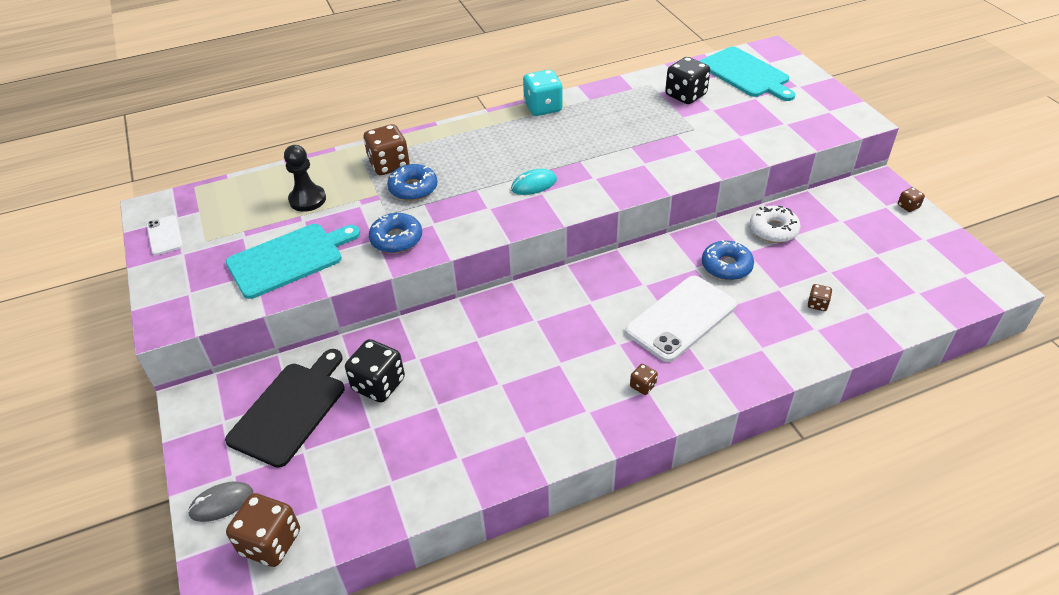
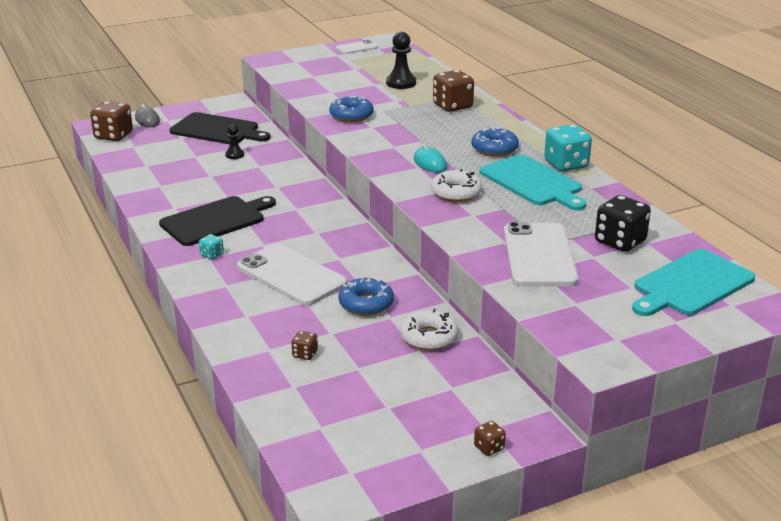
camera: 85 degrees right, 15 degrees down
turquoise cutting board [226,224,360,299] -> turquoise cutting board moved to [480,154,586,210]
black dice [345,339,405,403] -> black pawn [225,124,244,159]
blue donut [387,164,438,201] -> blue donut moved to [471,127,519,156]
brown dice [630,364,658,395] -> turquoise dice [199,234,224,260]
none -> black cutting board [159,196,276,246]
none -> white donut [431,169,482,202]
none -> white phone [504,222,578,287]

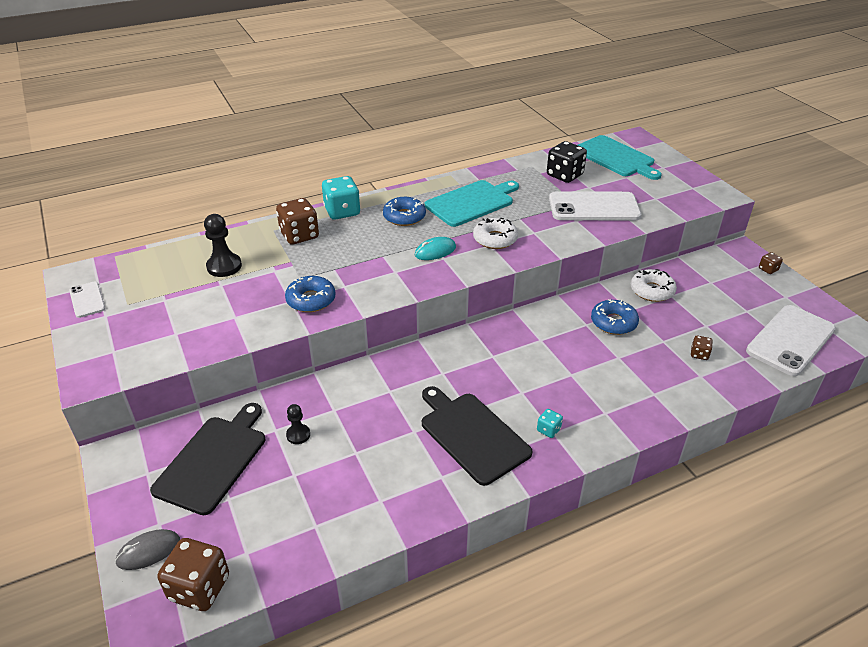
camera: 90 degrees left, 10 degrees up
white phone [237,244,347,306] -> white phone moved to [746,305,836,376]
turquoise dice [544,124,592,171] -> turquoise dice moved to [322,176,360,220]

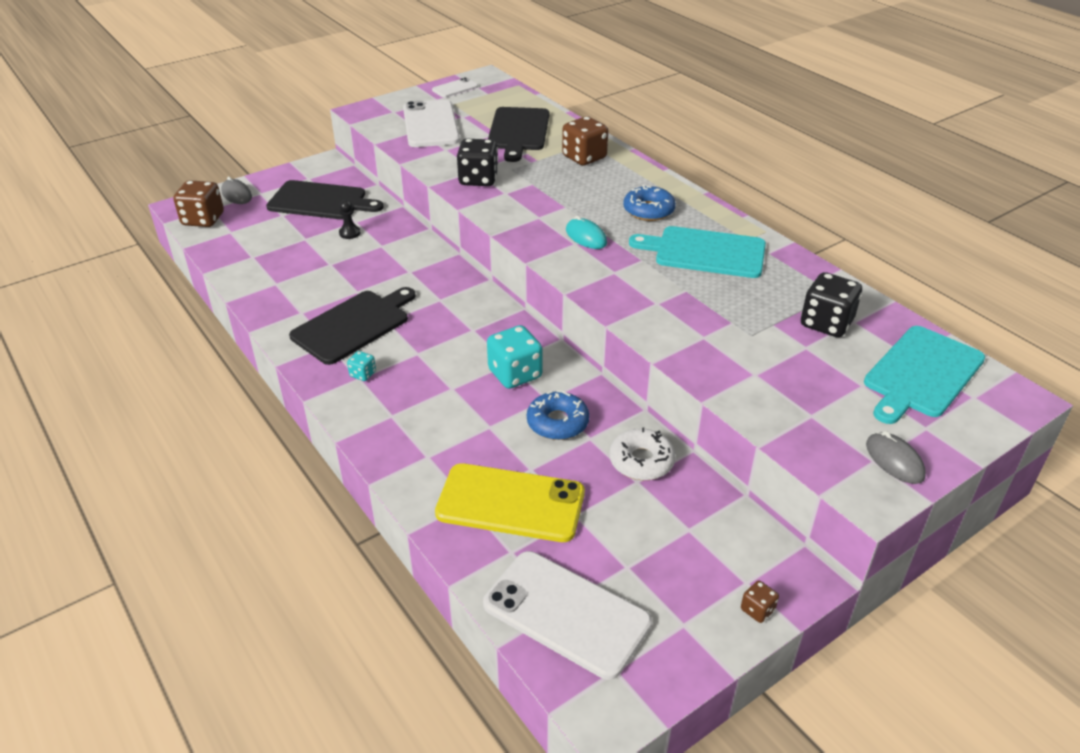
camera: 80 degrees right, 0 degrees up
black pawn [204,214,242,277] -> black cutting board [488,107,549,162]
blue donut [285,276,336,312] -> black dice [457,139,498,186]
turquoise dice [322,176,360,220] -> turquoise dice moved to [487,325,543,389]
turquoise cutting board [425,180,519,227] -> turquoise cutting board turned 150 degrees clockwise [629,226,766,278]
white donut [473,218,518,249] -> none
white phone [549,192,641,220] -> white phone moved to [403,100,460,147]
brown dice [691,336,713,360] -> yellow phone [435,463,585,542]
none -> grey mouse [866,431,926,484]

